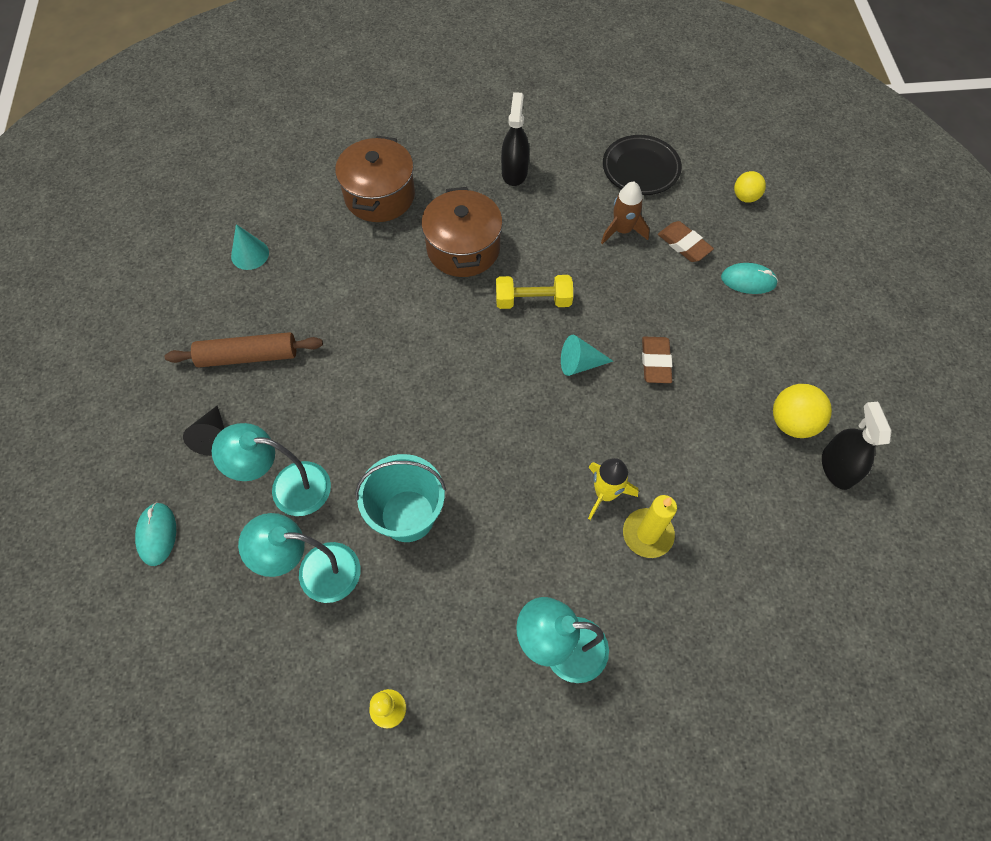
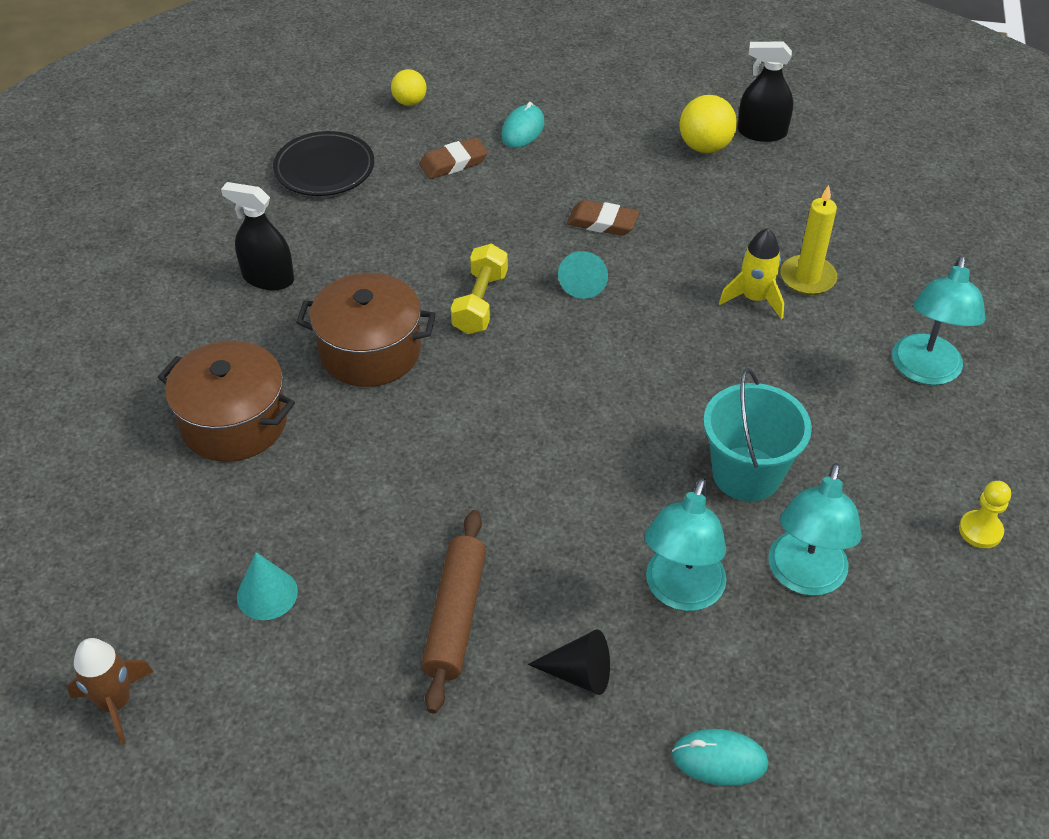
camera: 75 degrees left, 15 degrees down
brown rocket [601,182,650,244] -> brown rocket moved to [67,638,154,745]

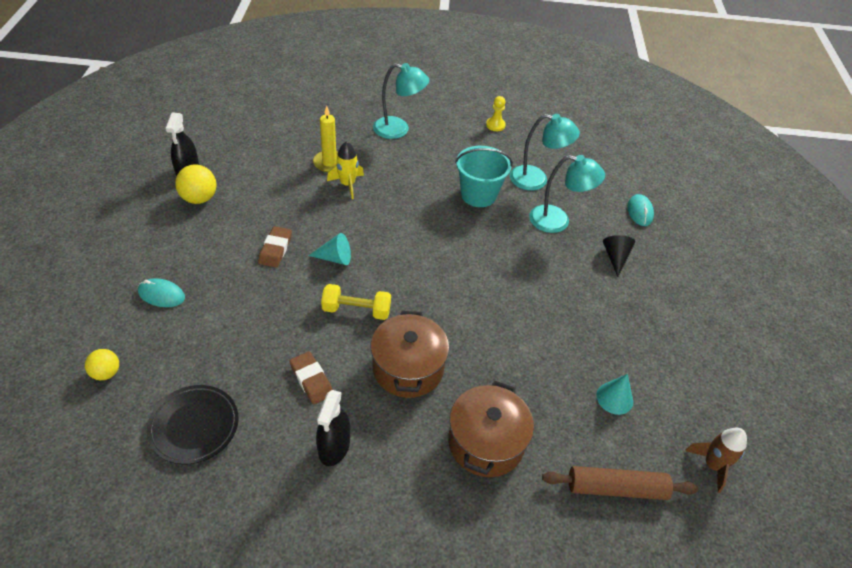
camera: 100 degrees left, 0 degrees up
brown eraser [419,137,488,179] -> brown eraser moved to [290,351,333,404]
brown rolling pin [421,510,486,713] -> brown rolling pin moved to [542,466,698,500]

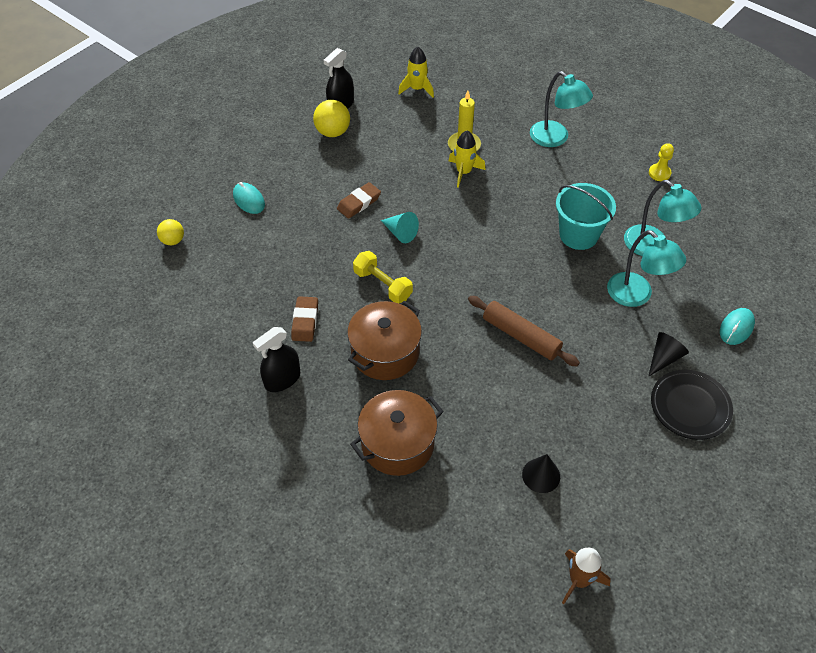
camera: 40 degrees right, 5 degrees up
black plate [147,385,239,465] -> black plate moved to [651,370,733,440]
brown rolling pin [542,466,698,500] -> brown rolling pin moved to [468,296,580,367]
turquoise cone [596,374,633,415] -> black cone [522,454,560,493]
none -> yellow rocket [398,47,434,98]

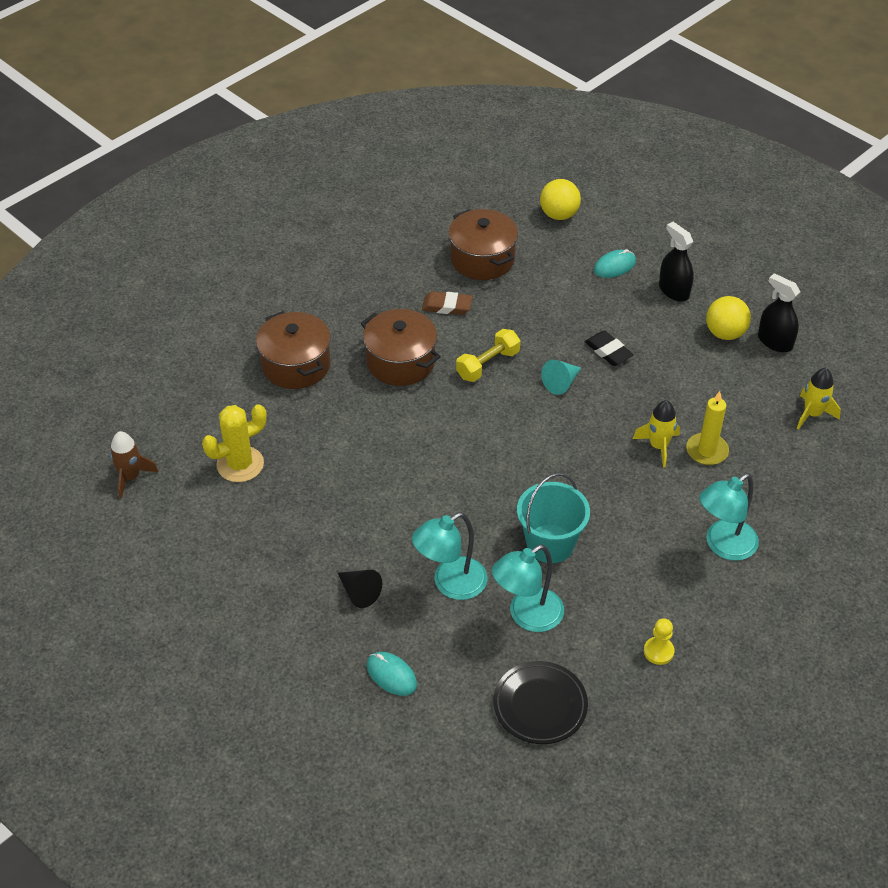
camera: 95 degrees right, 5 degrees down
yellow ball [157,219,184,245] -> yellow ball [540,179,581,220], size x1.54
black spray bottle [253,327,300,392] -> black spray bottle moved to [659,222,694,302]
brown eraser [337,182,381,219] -> black eraser [585,331,634,366]
brown rolling pin [468,296,580,367] -> none
black cone [522,454,560,493] -> yellow cactus [202,404,267,482]
black plate [651,370,733,440] -> black plate moved to [493,661,588,744]
none -> brown pot [449,209,518,280]

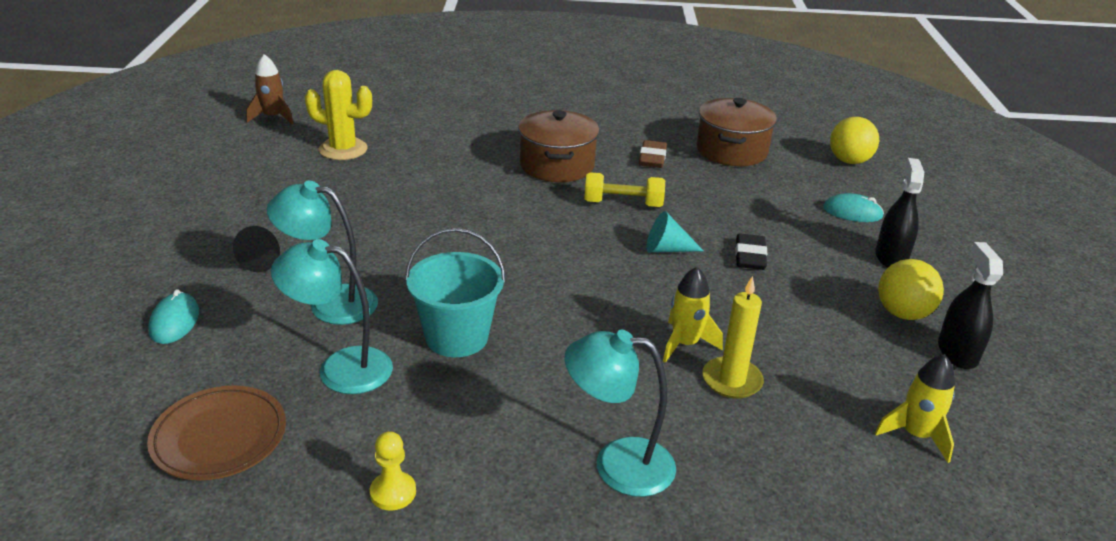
camera: 45 degrees right, 15 degrees down
brown pot [256,311,331,389] -> none
brown eraser [422,291,473,315] -> brown eraser turned 45 degrees clockwise [639,140,667,168]
black plate [493,661,588,744] -> brown plate [147,385,286,480]

